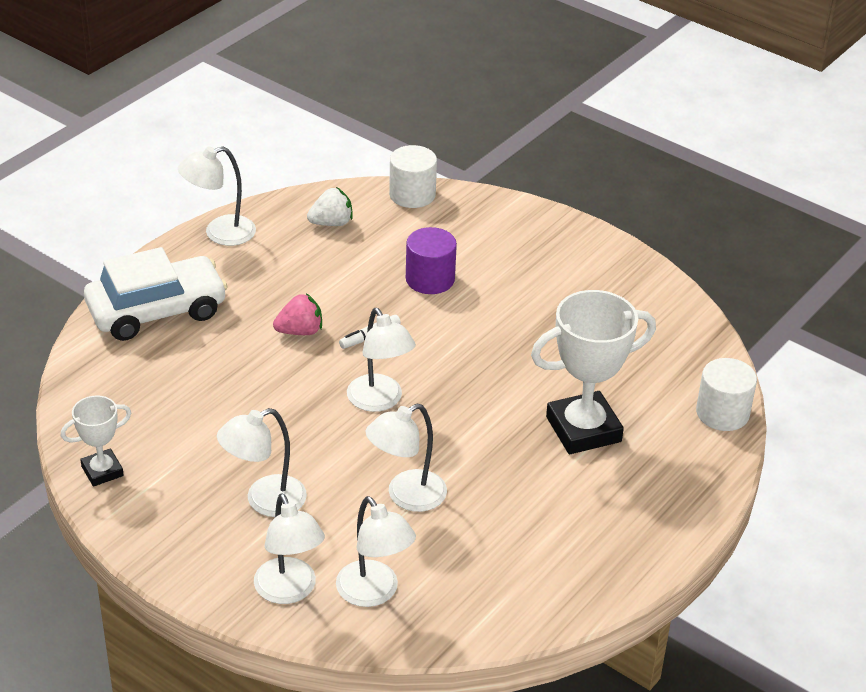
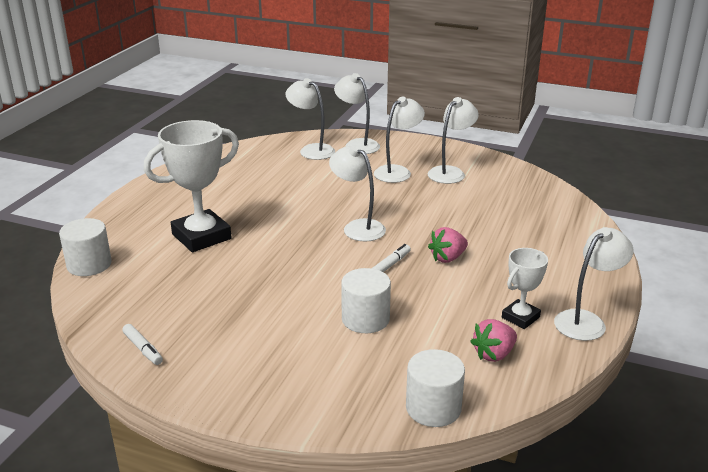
camera: 165 degrees right, 10 degrees down
white trophy [61,395,131,487] -> white trophy moved to [502,248,548,329]
white car [84,247,228,341] -> none
white strawberry [307,187,353,226] -> pink strawberry [470,319,517,362]
white lamp [366,404,447,512] -> white lamp moved to [428,97,479,184]
purple cylinder [406,227,457,294] -> white cylinder [341,268,391,333]
none -> white marker [122,324,163,365]

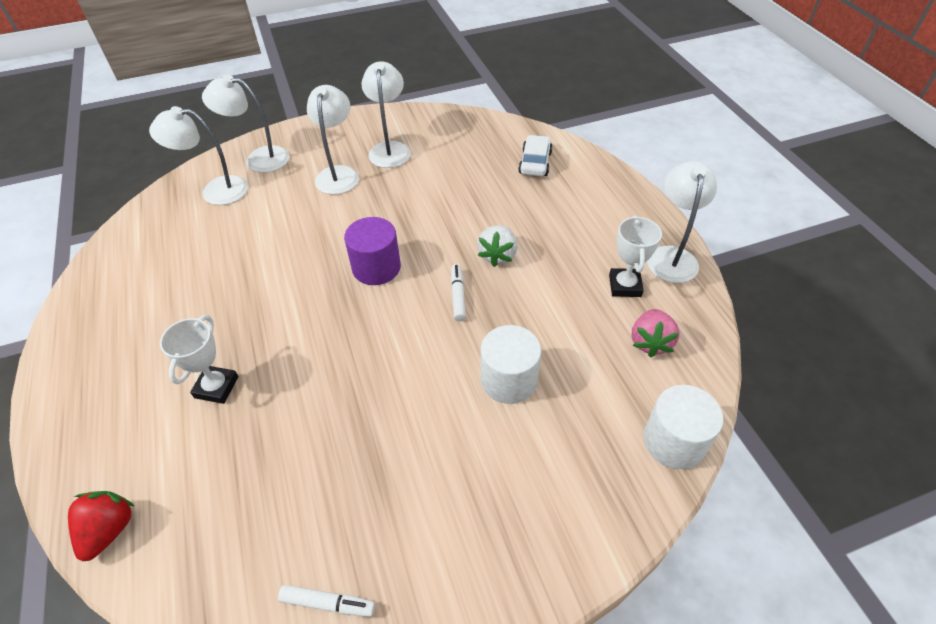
camera: 40 degrees left, 20 degrees up
white cylinder [59,218,112,276] -> red strawberry [68,491,134,561]
white trophy [144,120,239,252] -> white trophy [160,315,239,404], size x0.54
white lamp [329,145,386,241] -> purple cylinder [344,217,401,285]
pink strawberry [428,227,468,263] -> white strawberry [477,225,518,267]
none -> white car [518,135,553,176]

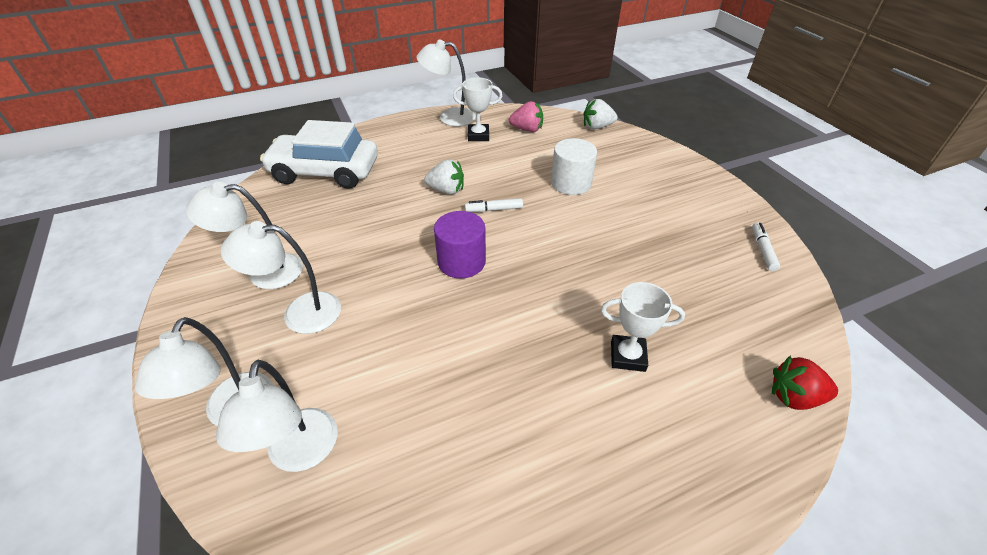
camera: 95 degrees left, 5 degrees down
white car [518,135,553,176] -> white car [260,120,378,189], size x1.99
white cylinder [644,385,724,469] -> white strawberry [583,99,618,130]

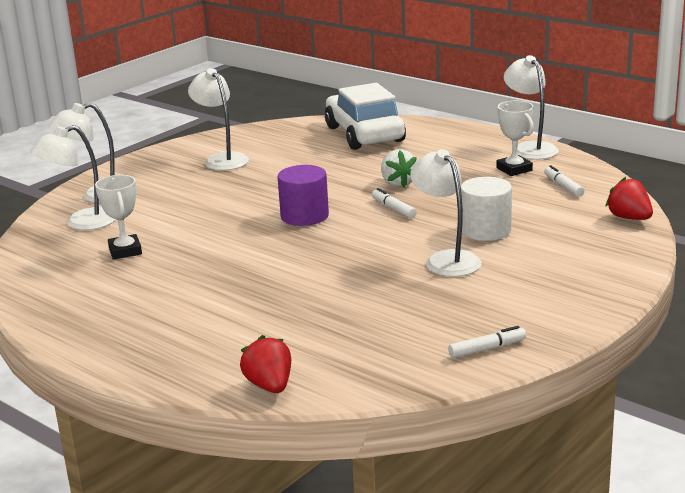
camera: 65 degrees right, 20 degrees down
white lamp [221,221,341,334] -> white lamp moved to [410,149,481,277]
pink strawberry [509,101,543,132] -> white marker [544,165,584,197]
white strawberry [583,99,618,130] -> red strawberry [605,177,653,220]
white trophy [601,282,685,372] -> white trophy moved to [95,175,142,260]

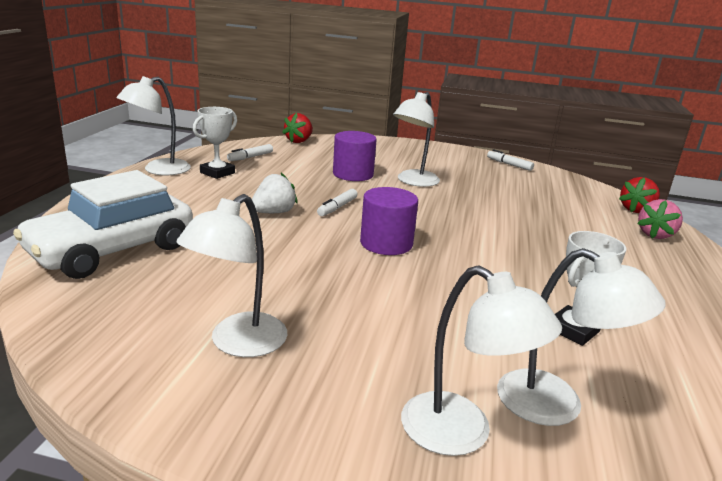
camera: 120 degrees left, 0 degrees up
white cylinder [460,177,512,241] -> purple cylinder [333,131,377,181]
none -> pink strawberry [637,199,683,239]

